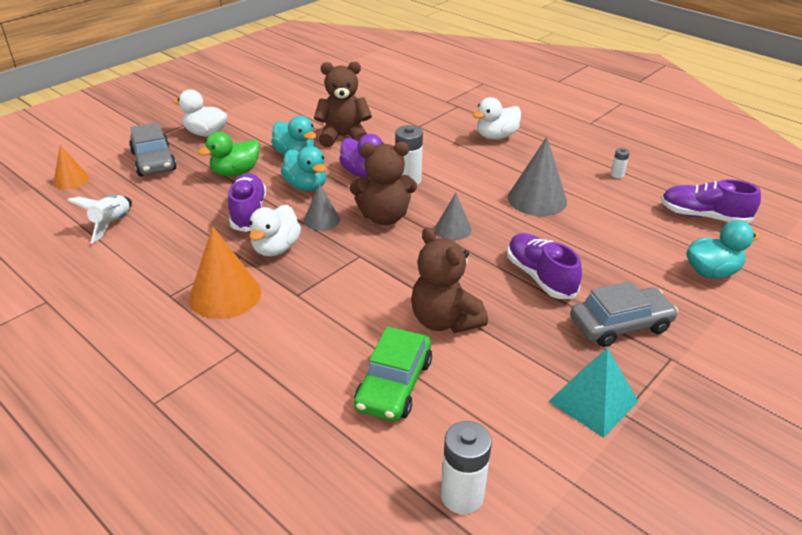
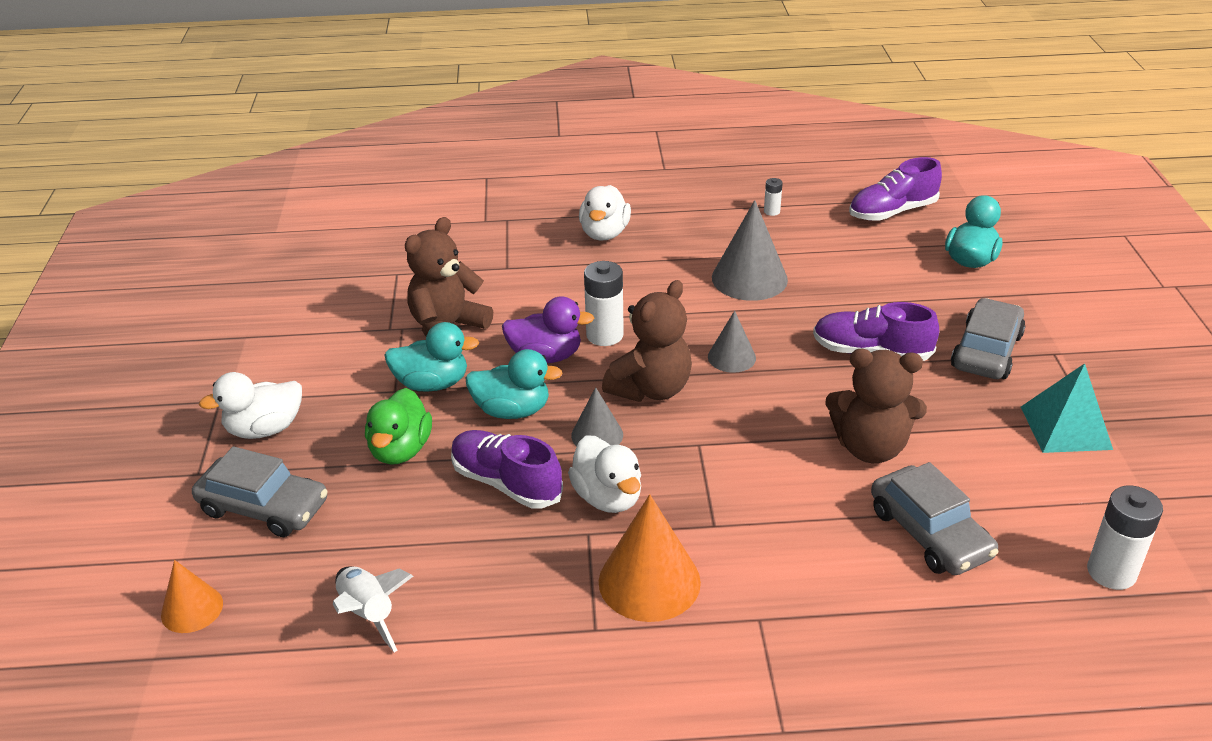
camera: 45 degrees left, 0 degrees up
green car [354,326,432,421] -> grey car [871,462,998,575]

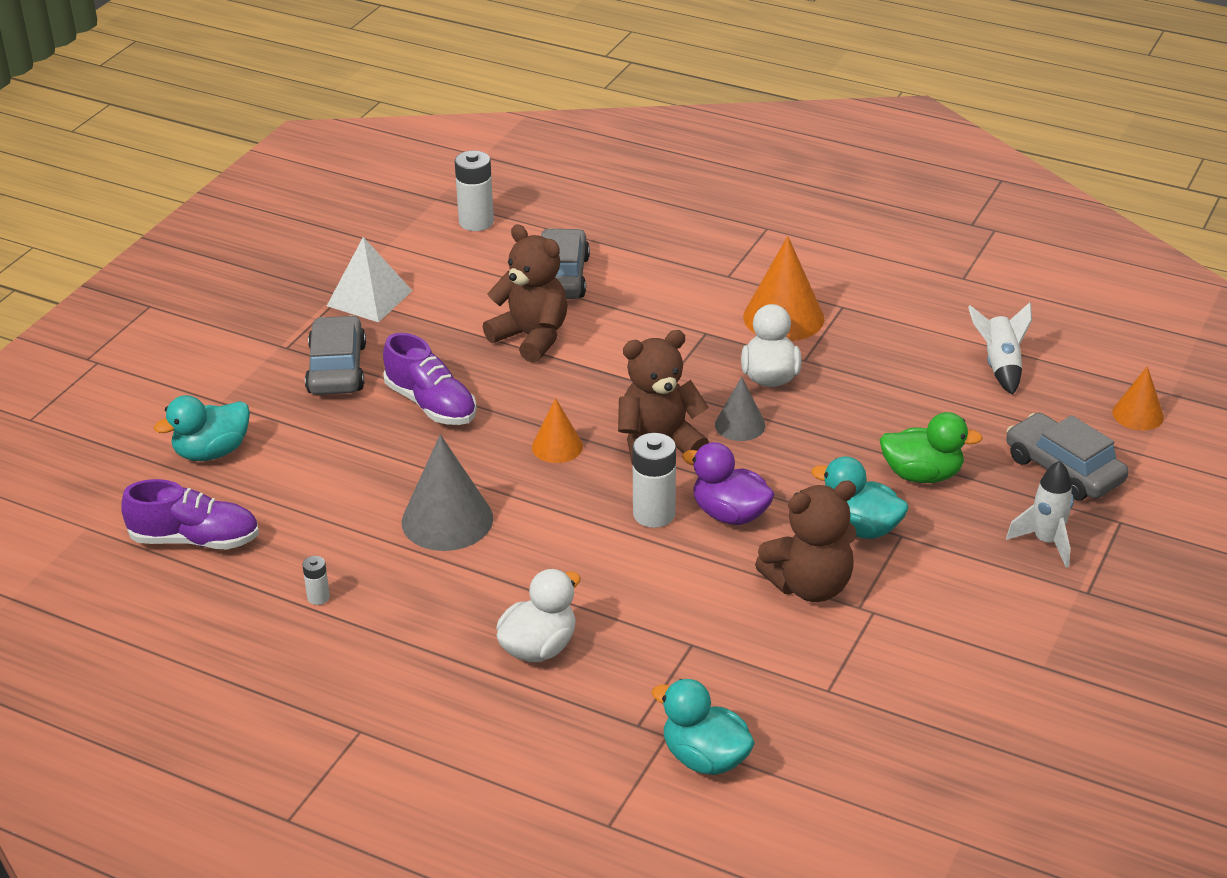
camera: 150 degrees left, 0 degrees up
white duck [199,372,302,439] -> white rocket [1006,461,1074,568]
green duck [365,388,432,465] -> green duck turned 60 degrees clockwise [880,412,983,483]
purple shoe [451,430,563,509] -> none
turquoise duck [465,349,563,419] -> turquoise duck moved to [651,679,755,775]
grey cone [708,311,756,373] -> orange cone [532,398,583,463]
grey car [951,298,1025,379] -> grey car turned 120 degrees clockwise [305,315,366,395]
turquoise pyramid [1021,363,1113,453] -> white pyramid [327,237,412,322]

